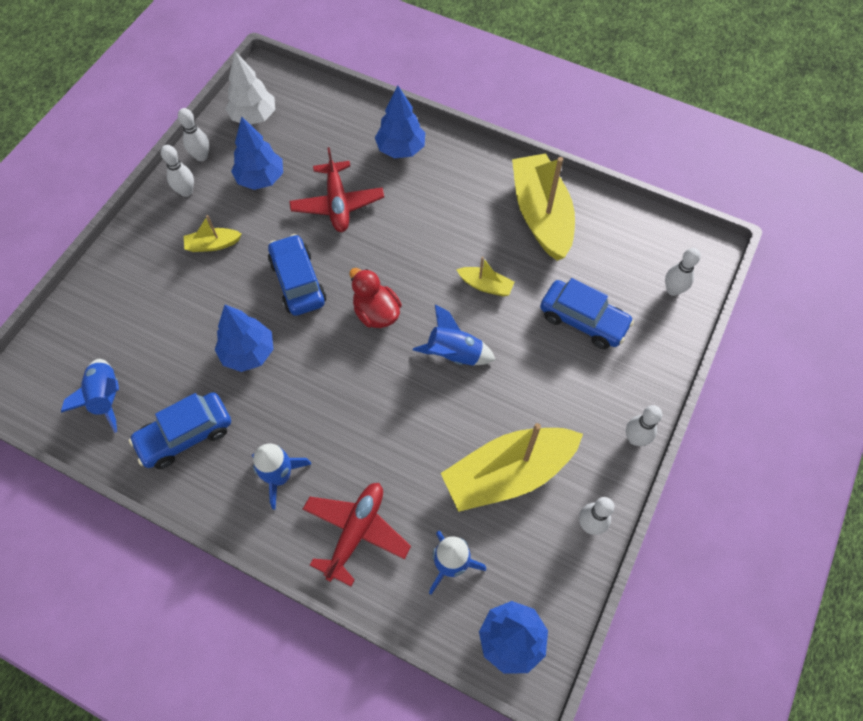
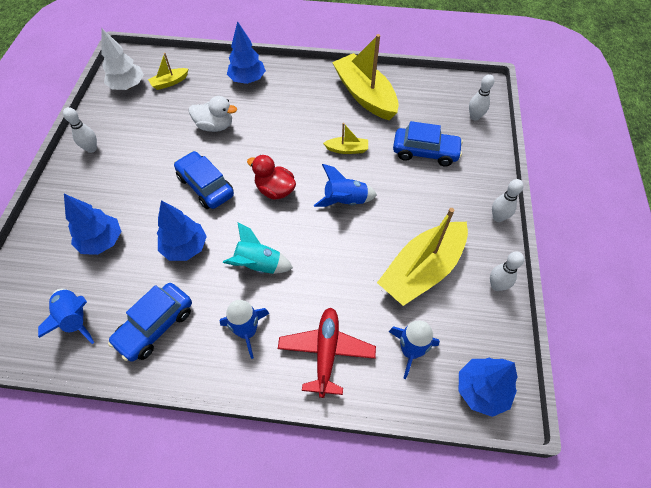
camera: 20 degrees left, 5 degrees down
white bowling pin [178,108,209,161] -> none
yellow boat [184,215,242,252] -> yellow boat moved to [148,53,188,90]
blue tree [231,116,283,190] -> blue tree moved to [64,194,121,255]
red plane [289,147,384,232] -> white duck [189,96,237,132]
none -> turquoise rocket [223,222,293,274]

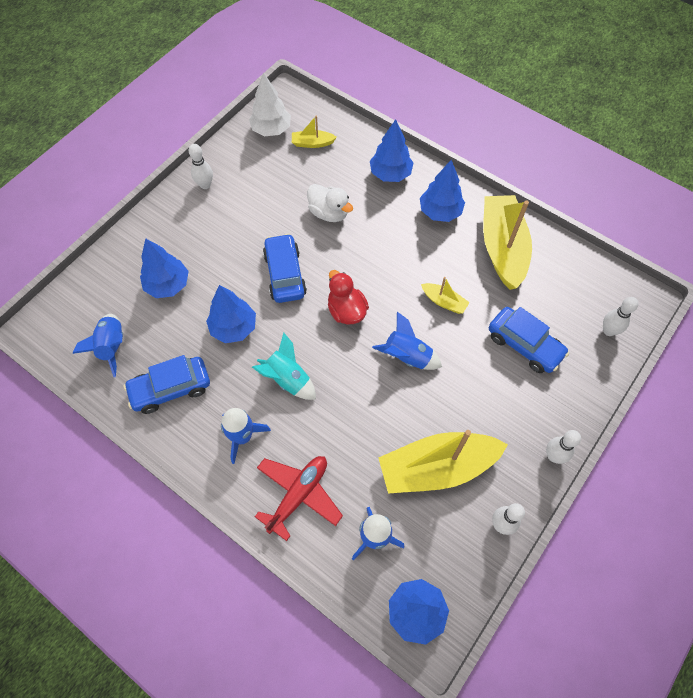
camera: 30 degrees right, 5 degrees up
none -> blue tree [420,160,465,222]

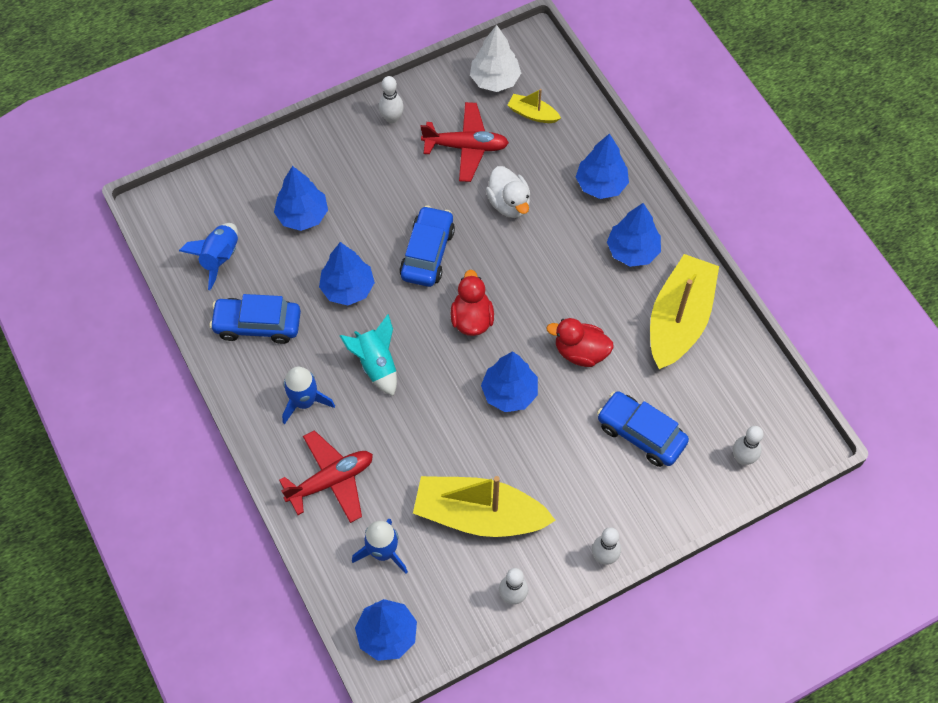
camera: 25 degrees right, 0 degrees up
blue rocket [372,312,442,370] -> blue tree [481,351,538,412]
yellow boat [421,277,470,314] -> red duck [546,318,614,367]
blue car [489,307,569,373] -> blue car turned 150 degrees clockwise [597,391,689,467]
none -> red plane [421,102,509,182]

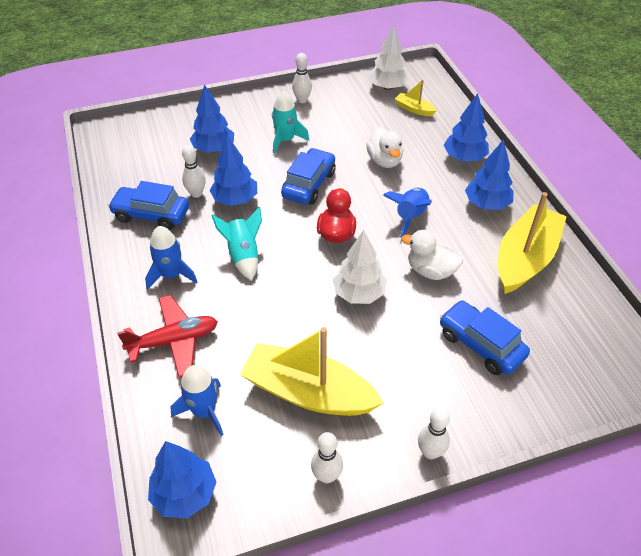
camera: 10 degrees right, 15 degrees down
blue rocket [179,223,238,290] -> blue rocket moved to [383,188,432,238]
red plane [421,102,509,182] -> none
blue tree [481,351,538,412] -> white tree [333,230,387,304]
red duck [546,318,614,367] -> white duck [401,230,462,280]
white bowling pin [733,426,764,465] -> white bowling pin moved to [182,145,206,198]
none -> turquoise rocket [272,91,309,154]

